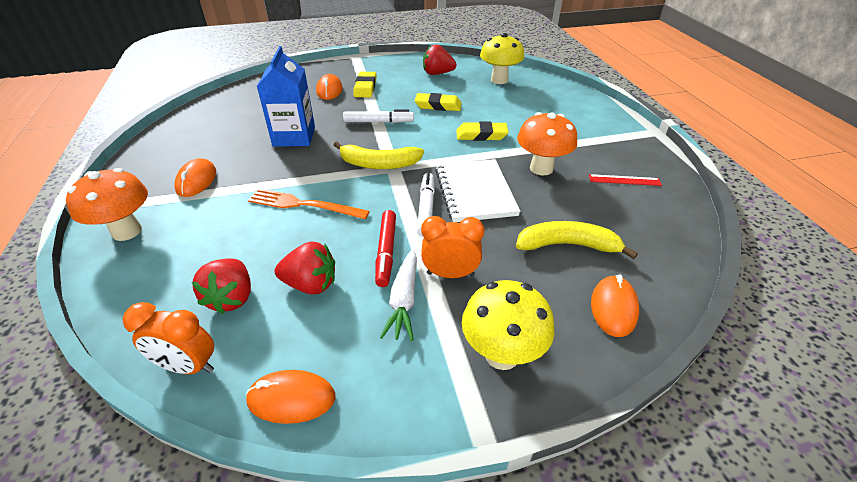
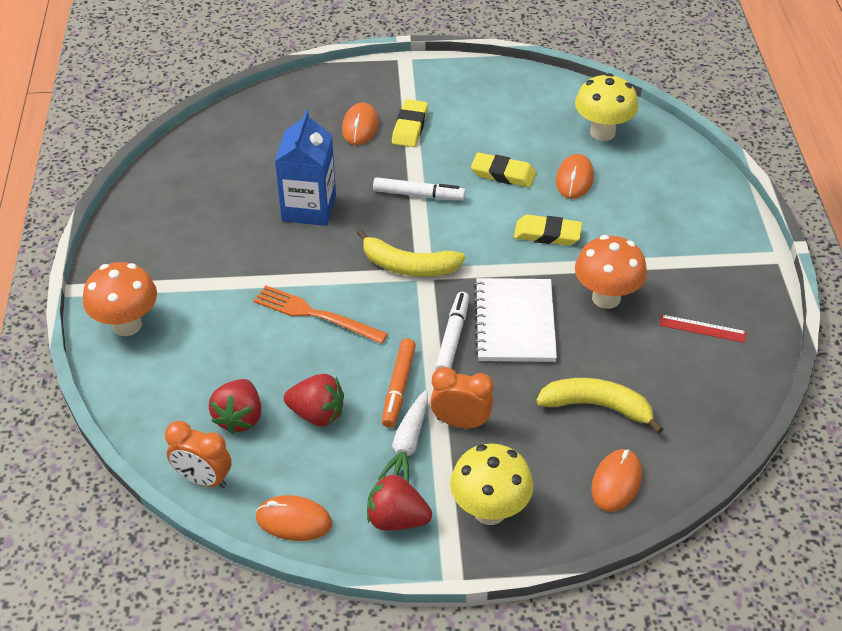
camera: 10 degrees right, 5 degrees up
orange mouse [174,158,216,197] -> orange mouse moved to [556,154,594,199]
red marker [375,210,396,287] -> orange marker [382,339,416,428]
red strawberry [423,44,457,75] -> red strawberry moved to [367,473,432,530]

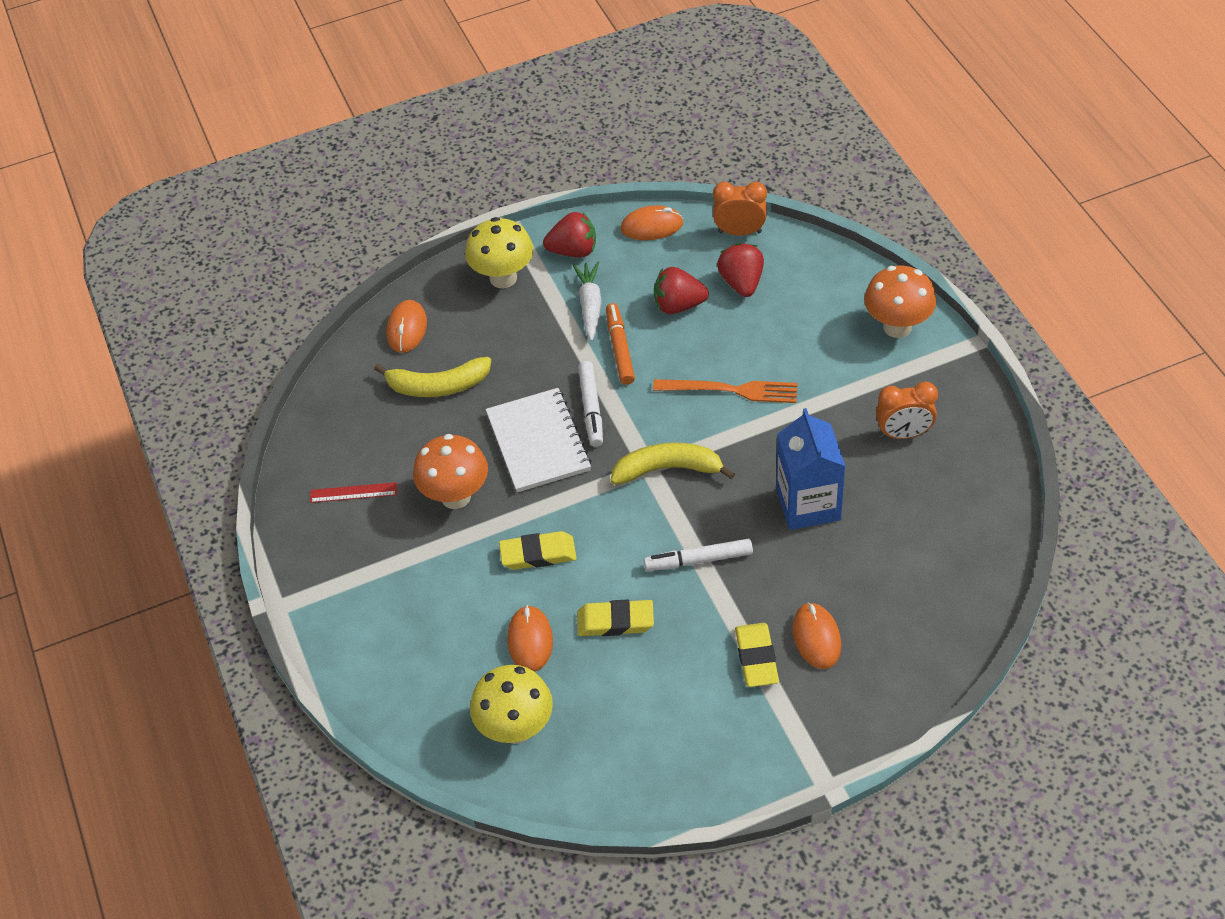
camera: 165 degrees right, 5 degrees up
orange clock [430,367,494,428] -> orange clock moved to [876,382,938,439]

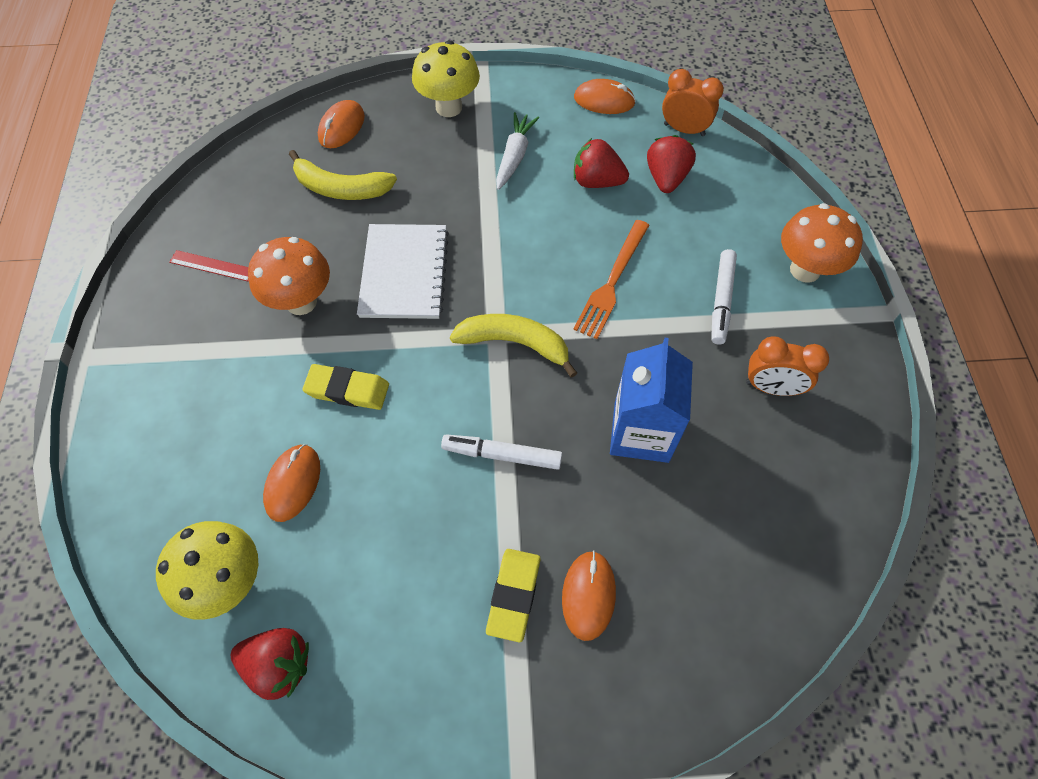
camera: 15 degrees right, 10 degrees up
red strawberry [543,212,596,257] -> red strawberry moved to [231,628,309,700]
yellow eraser [577,599,654,636] -> none
white marker [578,361,603,447] -> white marker moved to [711,249,737,345]
orange marker [606,303,635,385] -> none
orange fork [653,379,798,403] -> orange fork turned 90 degrees clockwise [573,220,649,339]

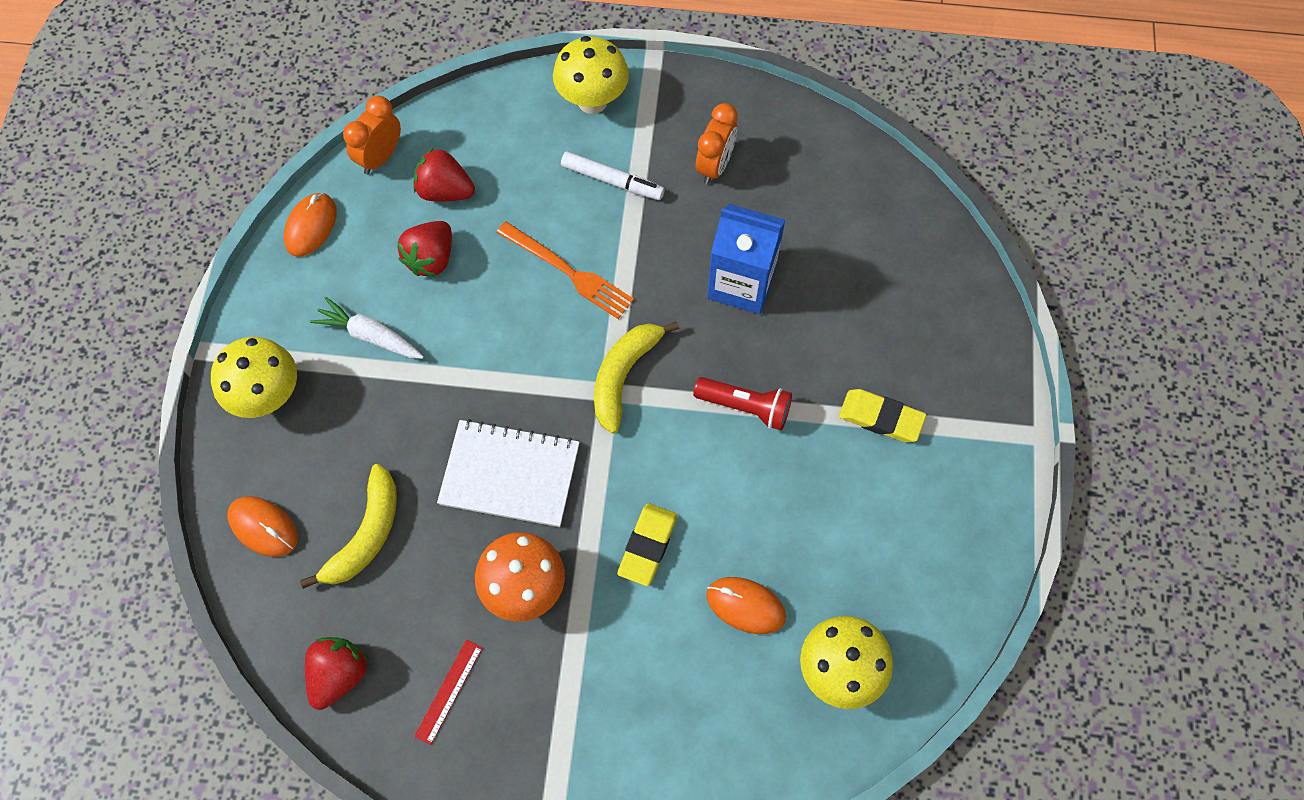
camera: 80 degrees left, 5 degrees up
red strawberry [231,628,309,700] -> red strawberry moved to [305,637,369,710]
white marker [441,434,562,470] -> red flashlight [693,377,792,431]
orange mouse [562,550,616,641] -> none
orange mushroom [781,203,863,283] -> yellow mushroom [553,36,629,114]

